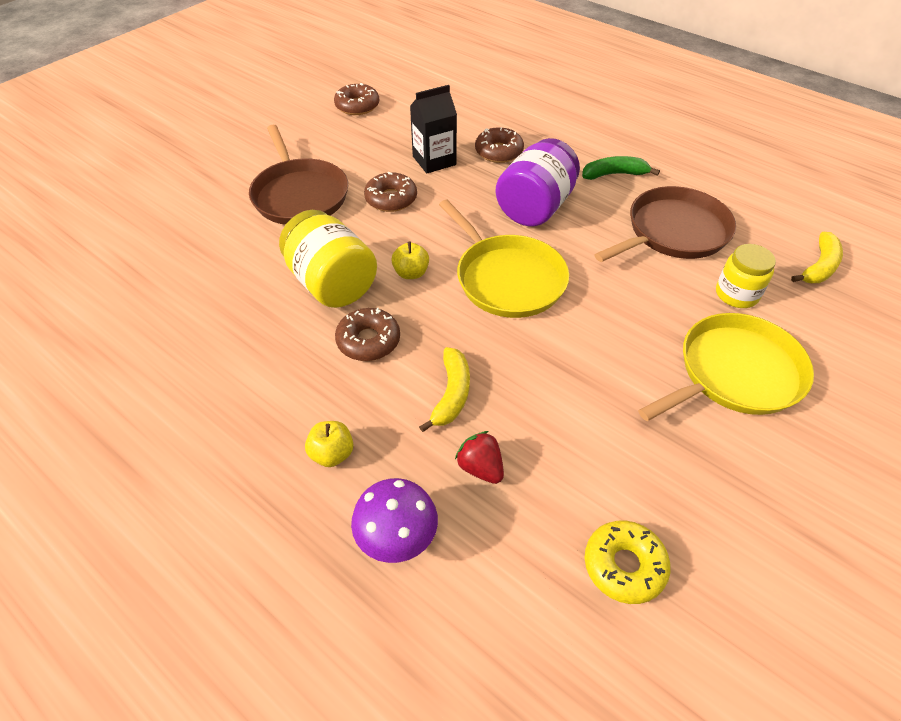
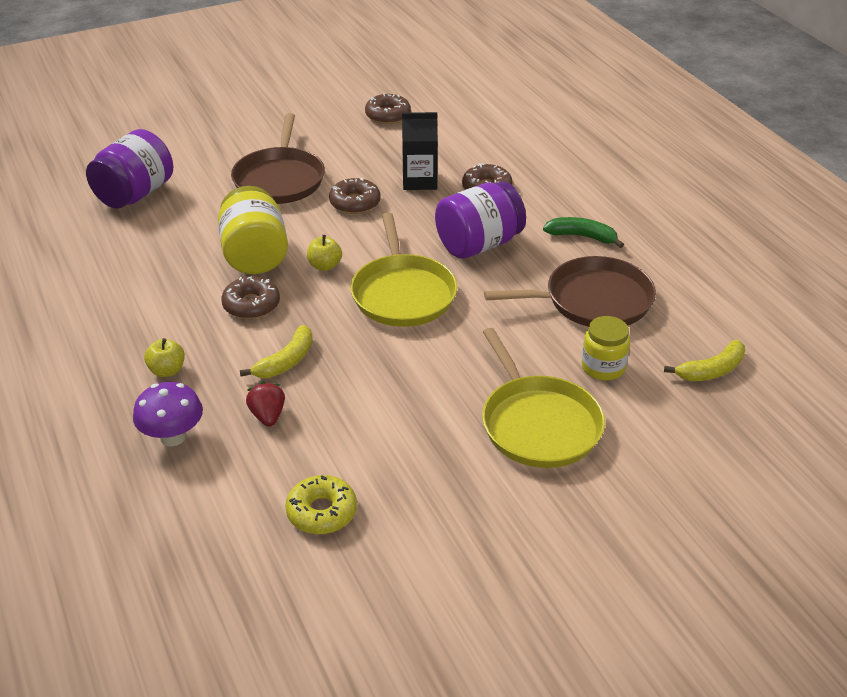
camera: 25 degrees right, 10 degrees down
yellow pan [638,313,814,421] -> yellow pan turned 75 degrees clockwise [482,328,605,468]
none -> purple jar [86,129,173,208]

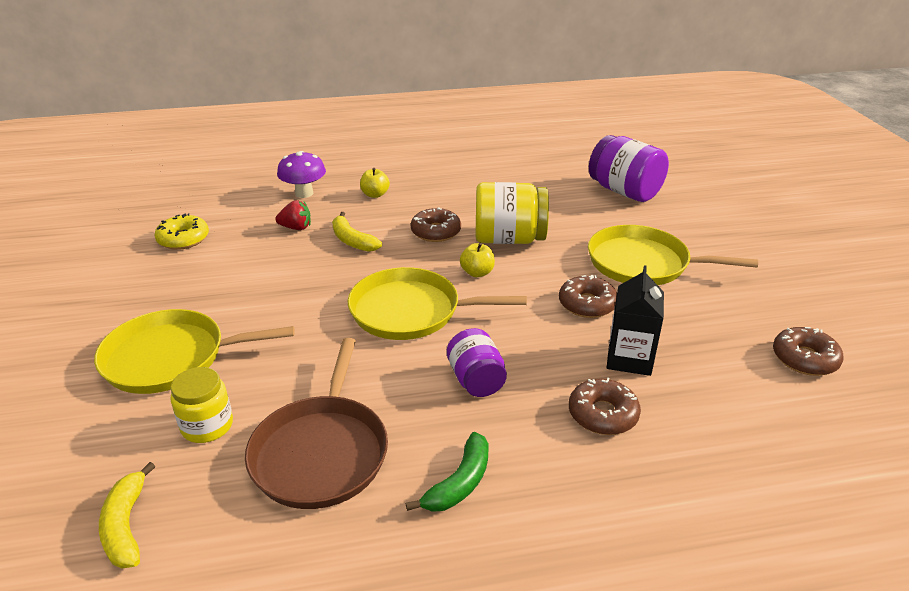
camera: 105 degrees right, 5 degrees down
brown pan [231,113,325,204] -> yellow pan [588,225,758,285]
purple jar [435,181,526,259] -> purple jar [447,328,507,397], size x0.62

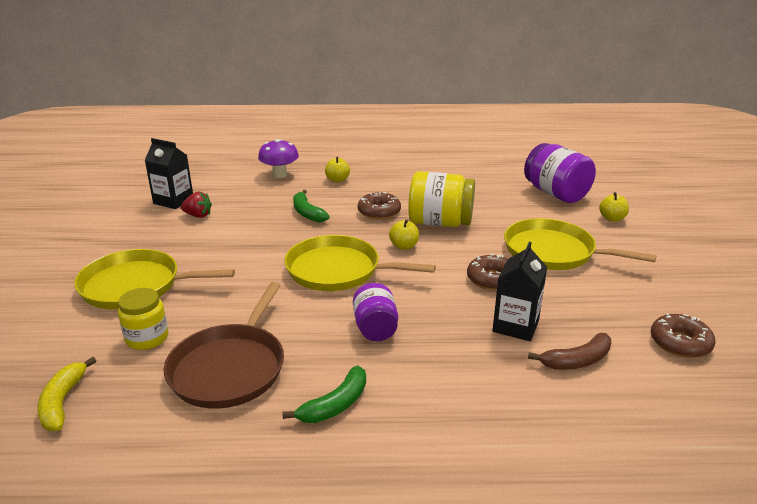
camera: 10 degrees right, 5 degrees down
yellow donut [154,213,209,250] -> black carton [144,138,193,209]
red strawberry [275,200,311,230] -> red strawberry moved to [181,192,212,218]
yellow banana [332,212,382,252] -> green banana [293,190,330,222]
brown donut [569,378,641,435] -> none
none -> brown banana [528,333,611,370]
none -> yellow apple [599,192,629,222]

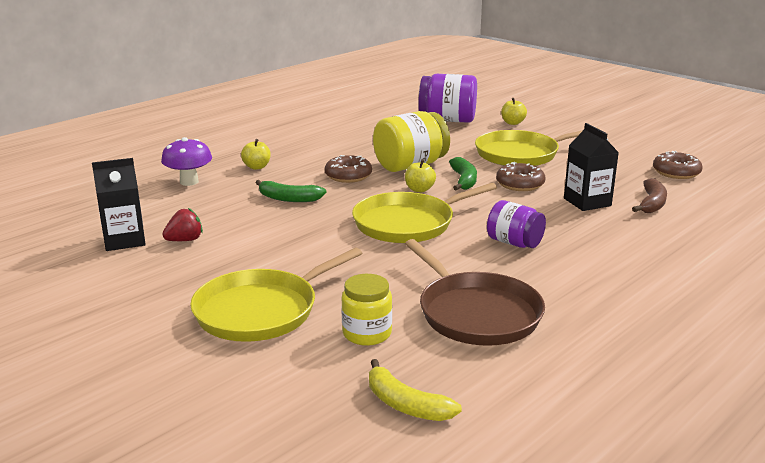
camera: 45 degrees left, 5 degrees down
green banana [283,366,366,423] -> green banana moved to [449,157,477,190]

